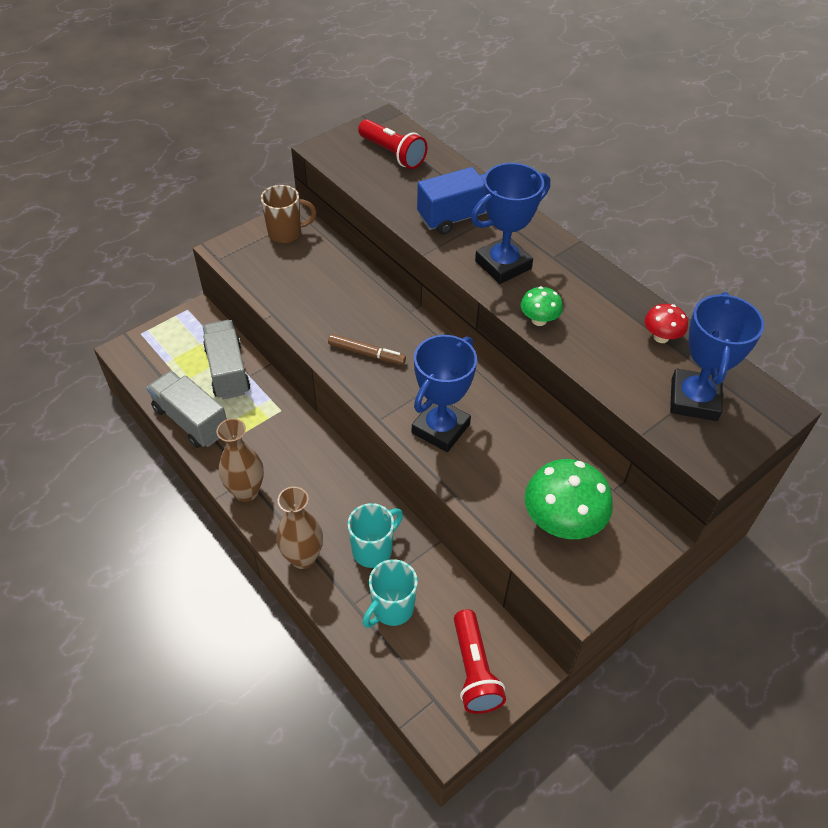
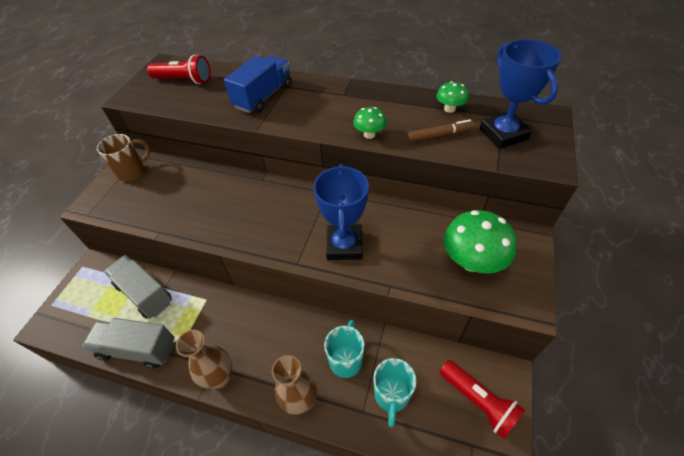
camera: 30 degrees left, 0 degrees up
brown marker [328,334,406,365] -> brown marker moved to [407,119,475,142]
blue trophy [471,163,550,284] -> none
red mushroom [644,304,688,343] -> green mushroom [436,81,469,113]

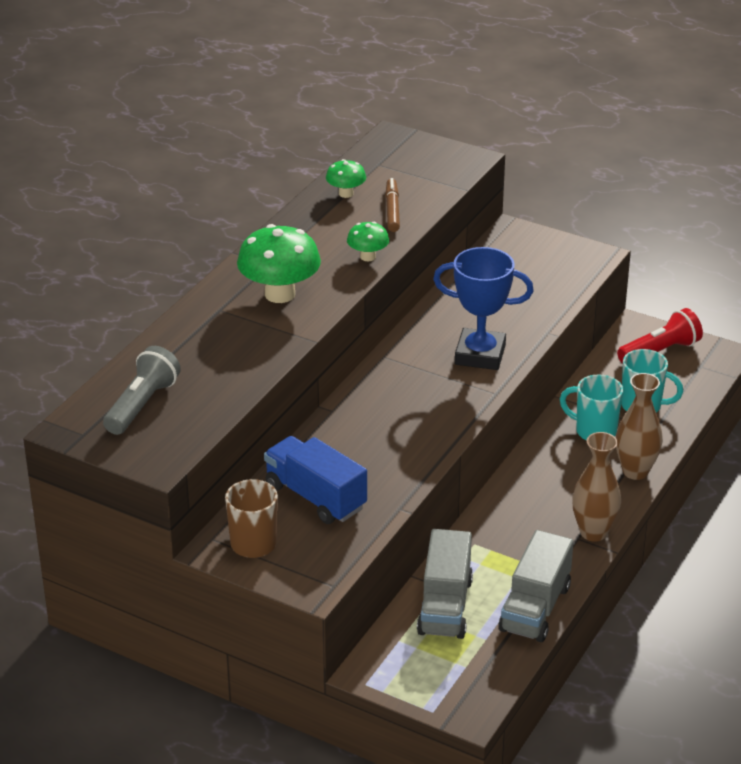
camera: 80 degrees left, 15 degrees down
grey truck [104,255,172,319] -> grey truck turned 45 degrees counterclockwise [417,529,473,639]
red flashlight [147,55,210,84] -> grey flashlight [103,346,181,435]
blue truck [224,56,292,113] -> blue truck moved to [264,436,367,524]
green mushroom [444,210,517,273] -> green mushroom moved to [237,224,321,303]
blue trophy [480,39,561,149] -> none

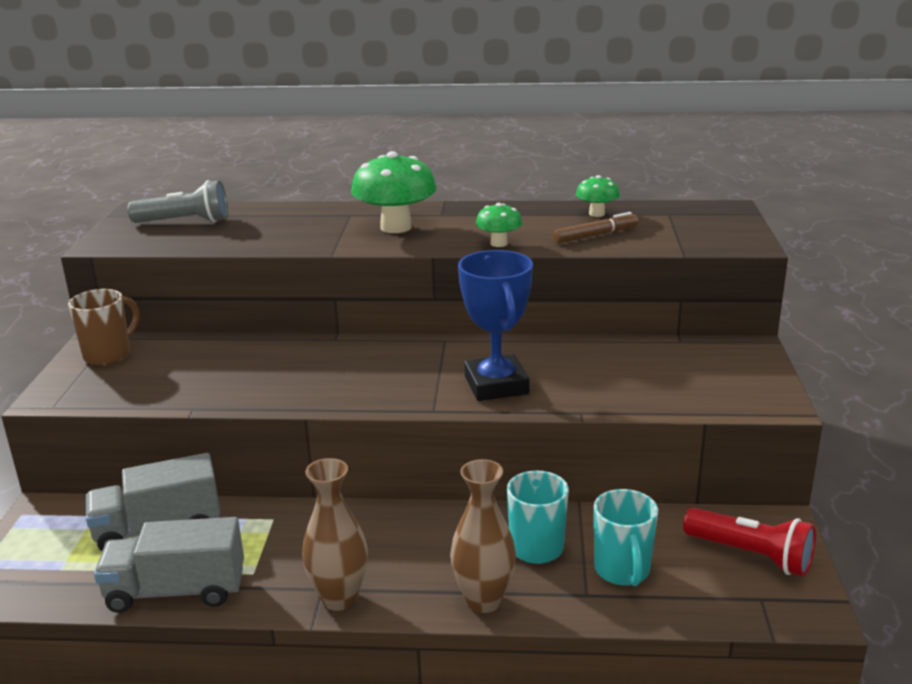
camera: 65 degrees right, 10 degrees down
blue truck [264,436,367,524] -> none

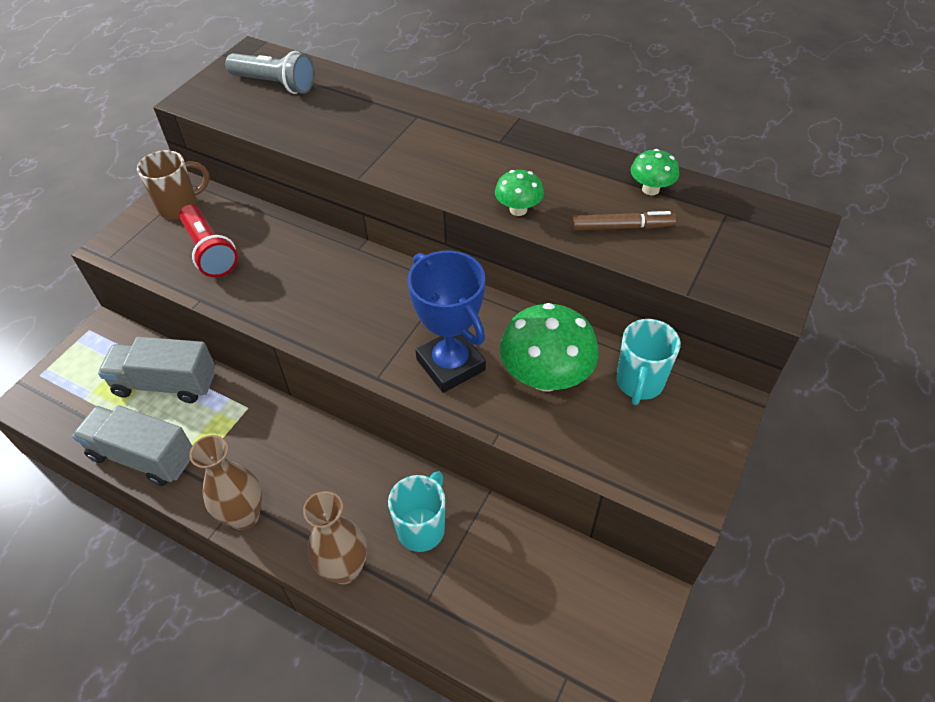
camera: 25 degrees right, 25 degrees up
green mushroom [351,151,437,233] -> green mushroom moved to [500,303,599,391]
blue trophy [458,250,533,401] -> blue trophy turned 45 degrees counterclockwise [408,251,486,393]
turquoise mug [594,489,658,586] -> turquoise mug moved to [616,319,681,405]
red flashlight [683,507,816,577] -> red flashlight moved to [179,205,238,277]

